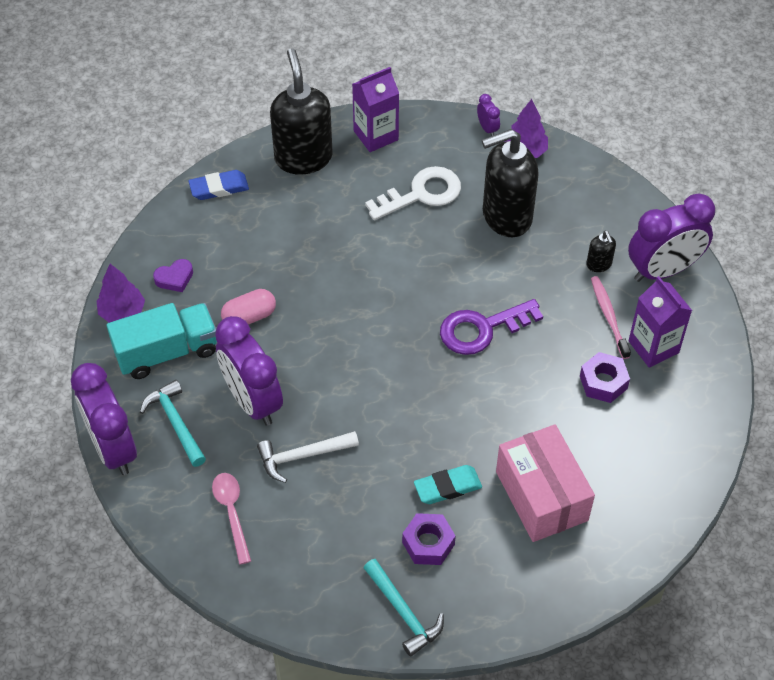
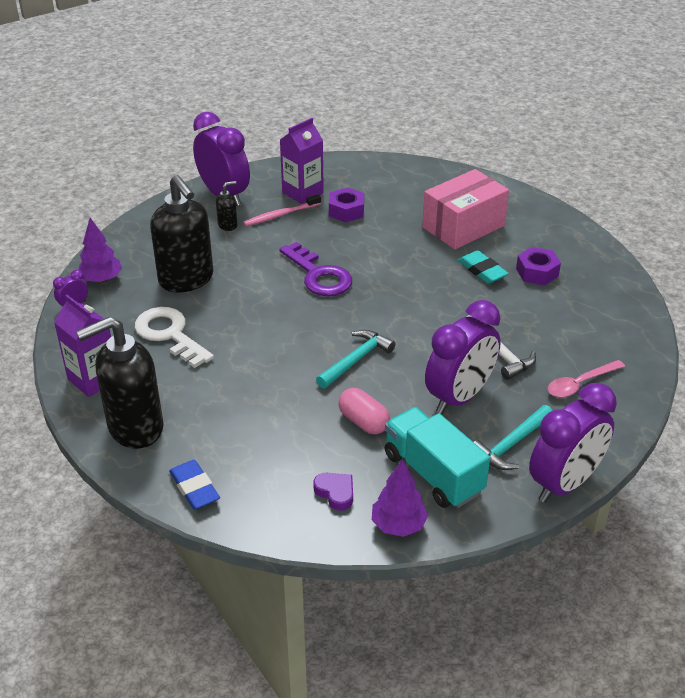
camera: 105 degrees left, 15 degrees down
turquoise hammer [364,559,444,657] -> turquoise hammer moved to [316,330,396,389]

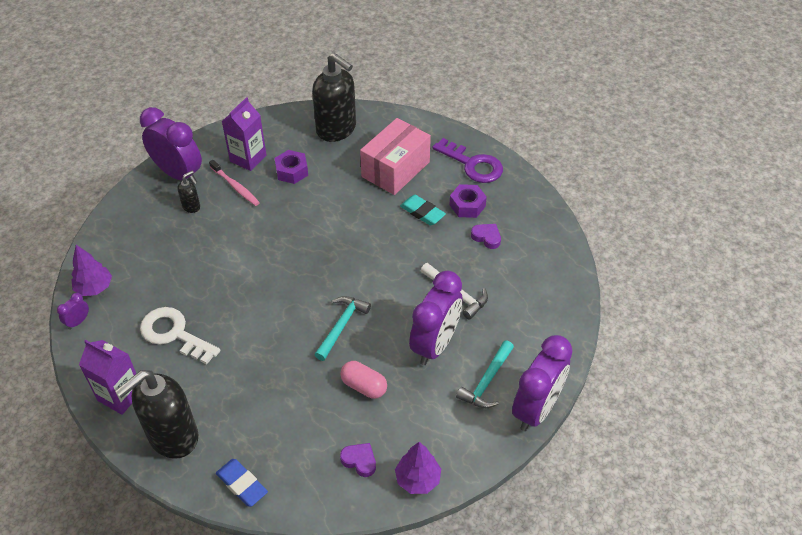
camera: 15 degrees left, 10 degrees up
black soap dispenser [150,175,213,293] -> black soap dispenser moved to [312,53,356,142]
pink toothbrush [243,194,321,226] -> pink toothbrush turned 90 degrees counterclockwise [209,160,260,206]
purple key [280,242,352,296] -> purple key moved to [432,138,503,183]
turquoise truck [385,407,490,508] -> none
pink spoon [548,360,625,397] -> none
none -> purple heart [471,224,501,249]

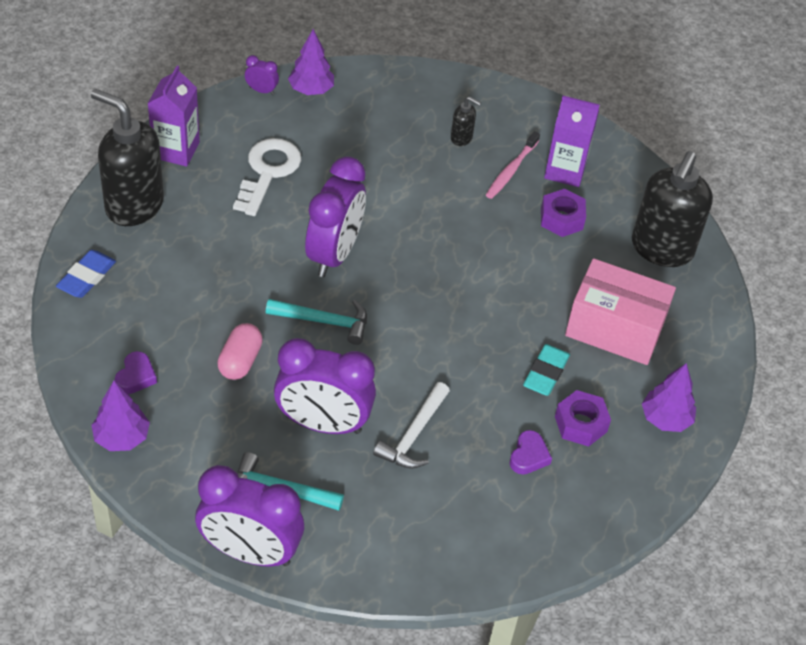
camera: 70 degrees right, 0 degrees up
purple clock [140,107,202,184] -> purple clock moved to [305,156,366,277]
purple key [432,138,503,183] -> purple tree [642,363,696,432]

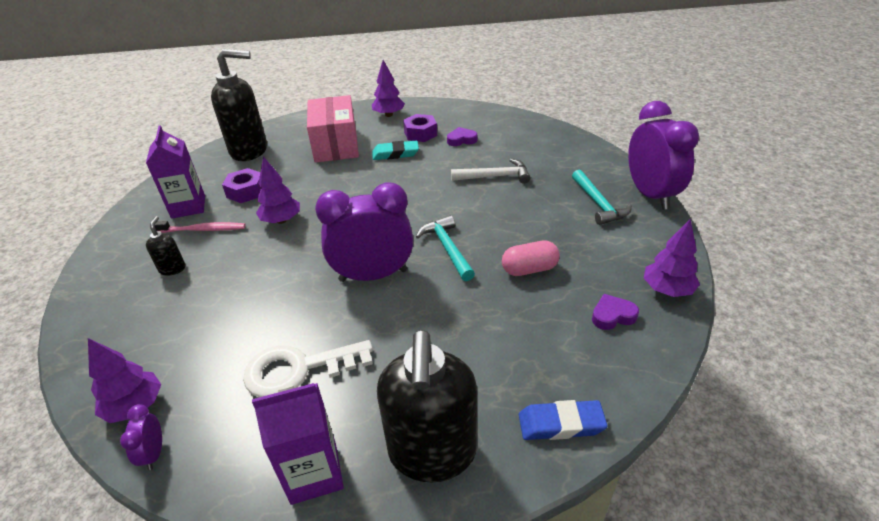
camera: 115 degrees left, 10 degrees down
purple clock [274,338,376,434] -> none
none -> purple tree [256,156,300,224]

